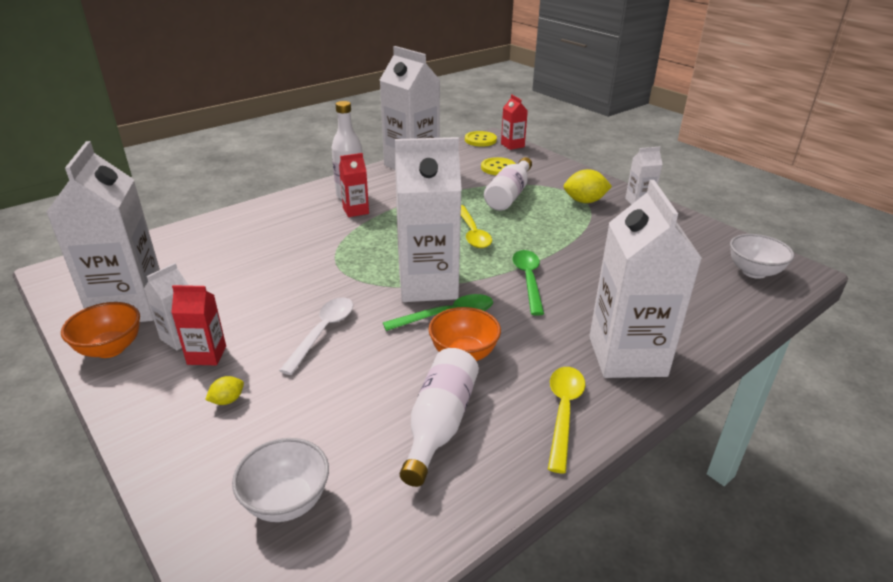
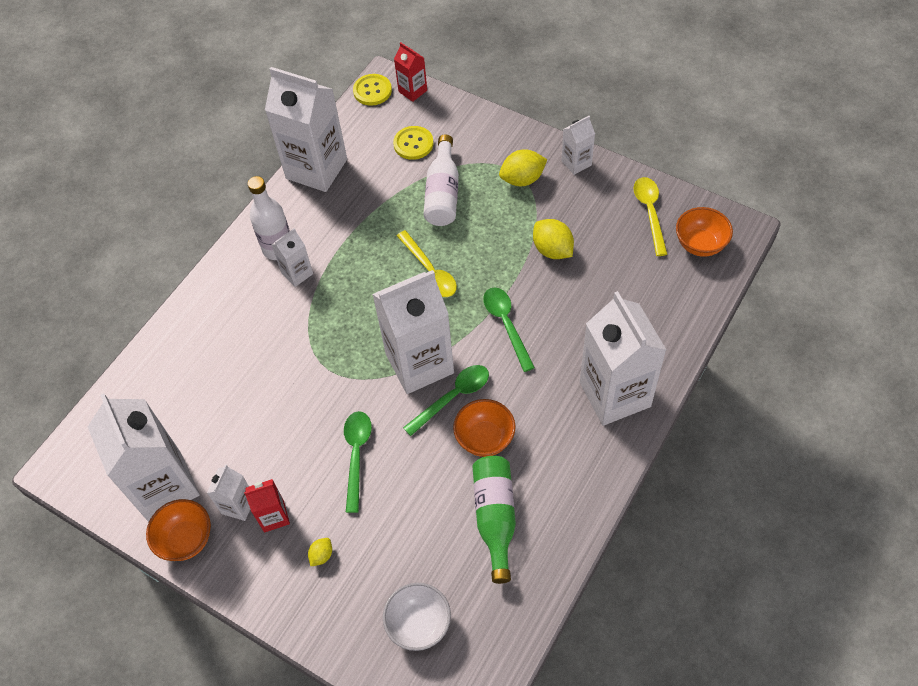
camera: 15 degrees left, 25 degrees up
white spoon [279,297,353,375] -> green spoon [344,411,372,513]
red carton [339,153,369,217] -> white carton [271,228,313,287]
white bottle [400,348,479,487] -> green bottle [472,456,516,584]
yellow spoon [548,367,585,474] -> yellow spoon moved to [634,177,668,256]
white bowl [730,234,794,279] -> orange bowl [676,207,733,257]
none -> yellow lemon [533,219,574,259]

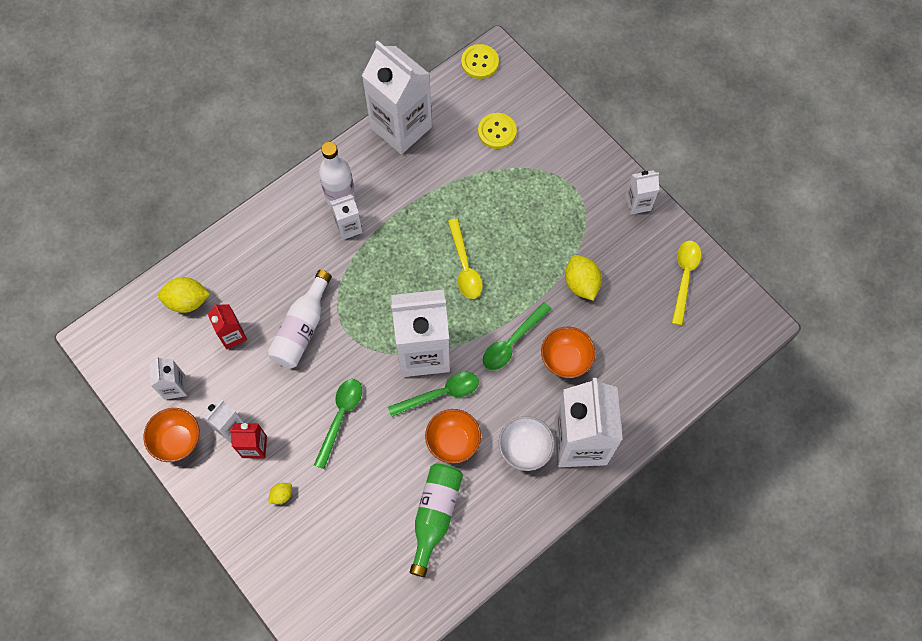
camera: 15 degrees right, 10 degrees up
white carton [88,394,200,521] -> white carton [149,356,187,400], size x0.47
white bowl [383,582,451,651] -> white bowl moved to [499,416,555,471]
red carton [394,42,427,102] -> red carton moved to [208,303,247,349]
white bottle [423,134,459,226] -> white bottle moved to [267,270,332,368]
green spoon [483,287,535,372] -> green spoon turned 135 degrees counterclockwise [483,302,552,370]
yellow lemon [499,149,547,186] -> yellow lemon moved to [158,277,210,313]
orange bowl [676,207,733,257] -> orange bowl moved to [541,327,596,378]

